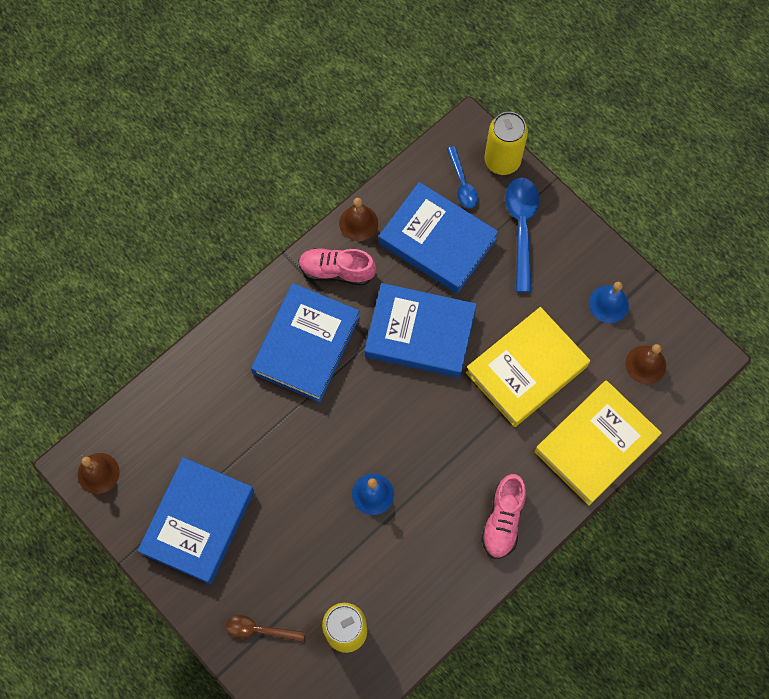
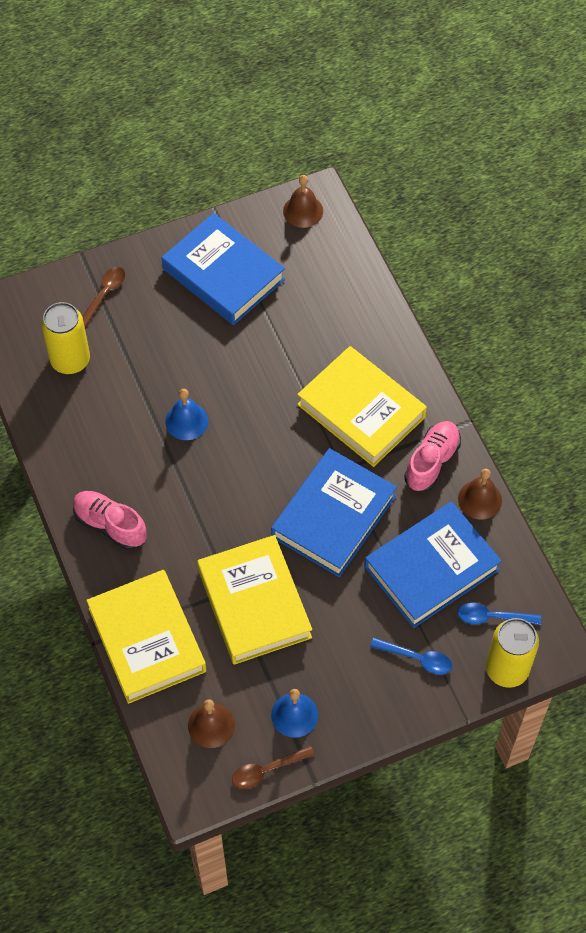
camera: 110 degrees right, 10 degrees down
blue book [251,283,360,402] -> yellow book [297,346,427,467]
blue spoon [505,177,539,292] -> blue spoon [370,638,452,675], size x0.59
none -> brown spoon [232,746,315,789]

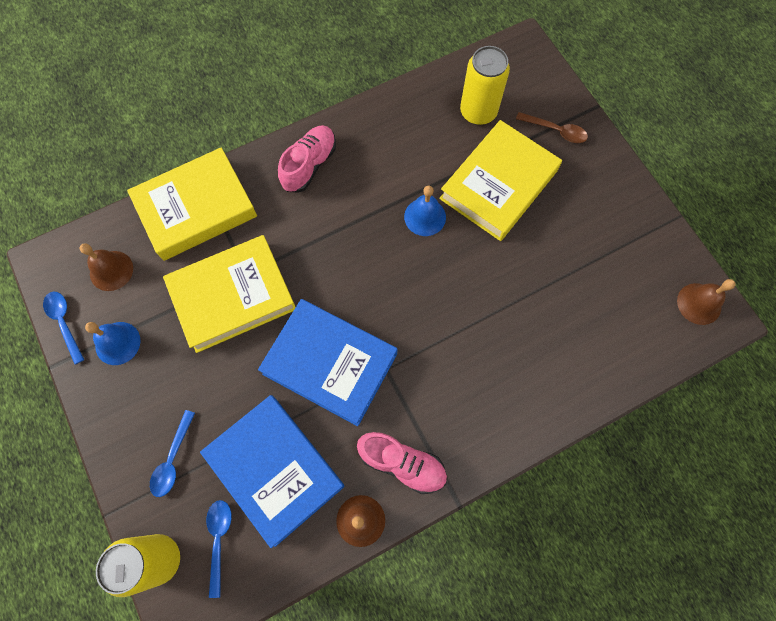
camera: 85 degrees right, 10 degrees up
blue book [162,213,285,325] -> none
brown spoon [232,746,315,789] -> blue spoon [43,292,84,365]
yellow book [297,346,427,467] -> yellow book moved to [439,120,562,241]

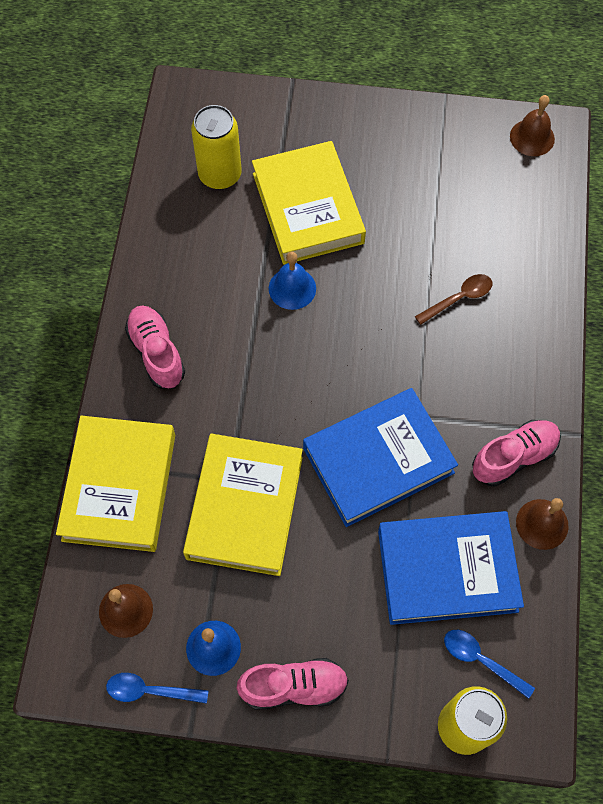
camera: 55 degrees left, 5 degrees down
blue spoon [150,410,195,497] -> none
brown spoon [516,112,588,143] -> brown spoon moved to [415,274,492,325]
none -> pink shoe [237,658,349,710]

